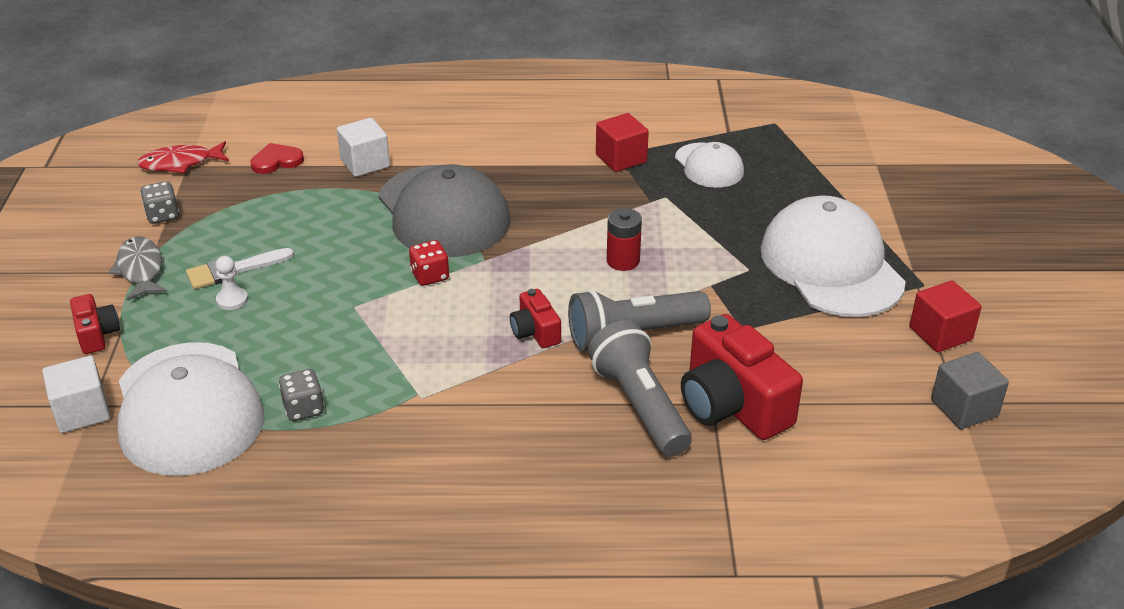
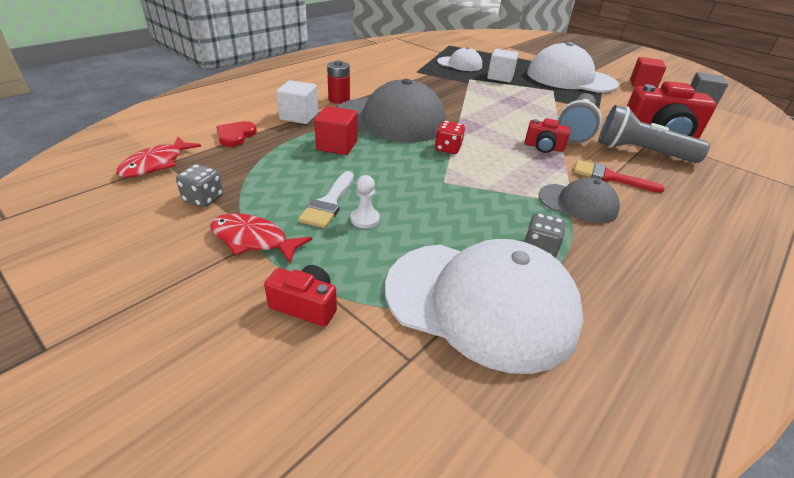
camera: 50 degrees left, 0 degrees up
white cube [42,356,110,433] -> white cube moved to [487,49,518,83]
grey fish [108,236,167,301] -> red fish [210,213,312,264]
red cube [596,113,649,172] -> red cube moved to [314,106,358,155]
red battery [607,208,642,271] -> red battery moved to [327,61,350,104]
none -> grey cap [539,178,620,224]
none -> red brush [574,160,665,193]

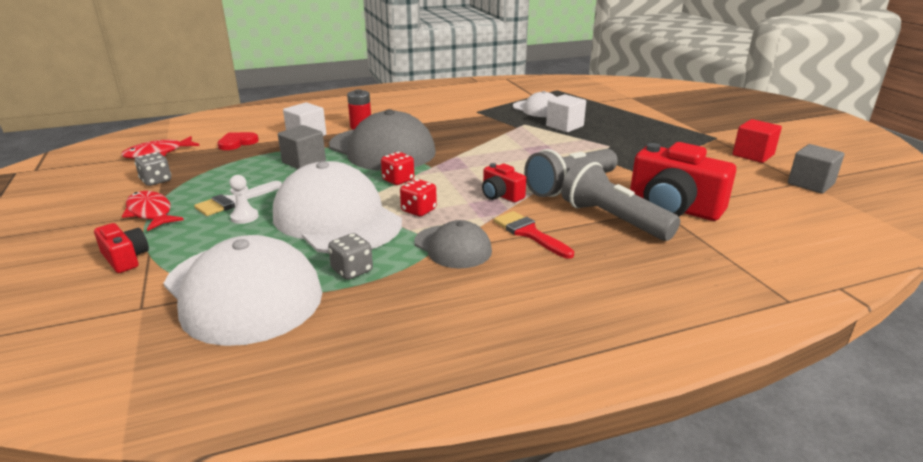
camera: 30 degrees right, 10 degrees down
red cube [314,106,358,155] -> grey cube [278,125,326,169]
white cap [527,42,619,93] -> white cap moved to [273,161,402,254]
none -> red dice [400,179,437,217]

